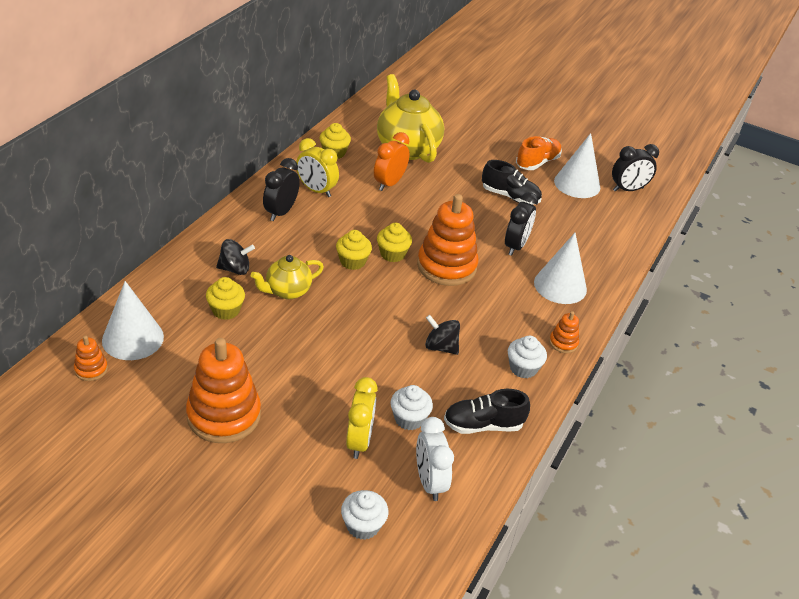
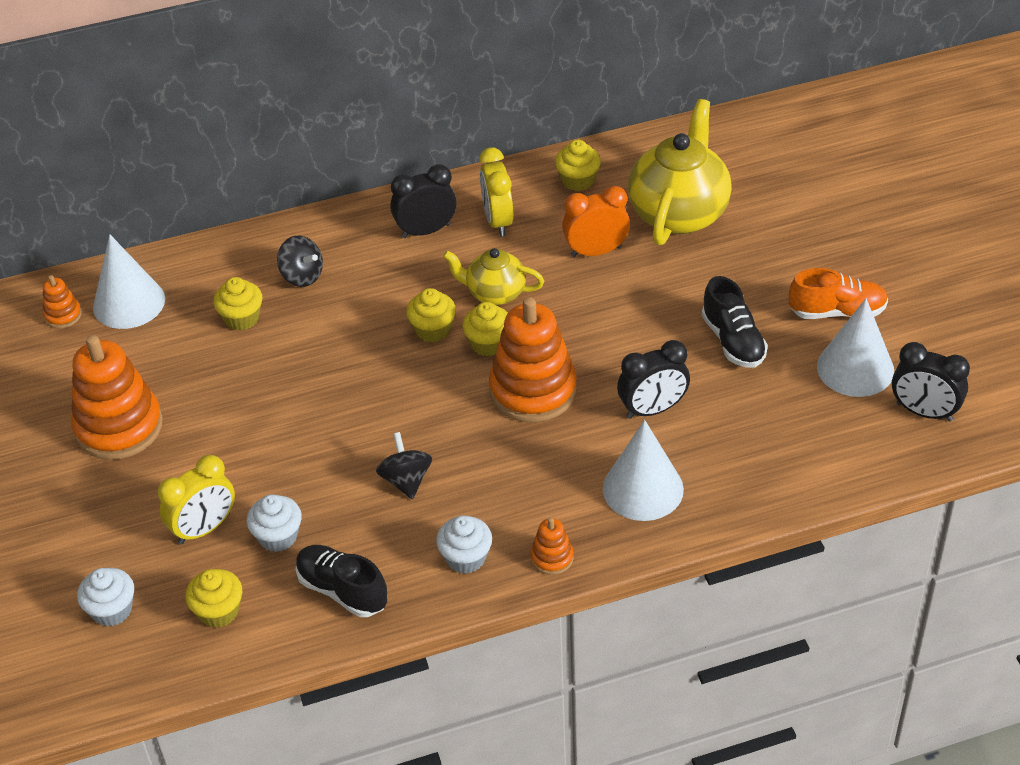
camera: 50 degrees right, 5 degrees up
yellow teapot [251,255,324,299] -> yellow teapot moved to [443,248,544,305]
white clock [416,417,454,501] -> yellow cupcake [185,569,242,628]

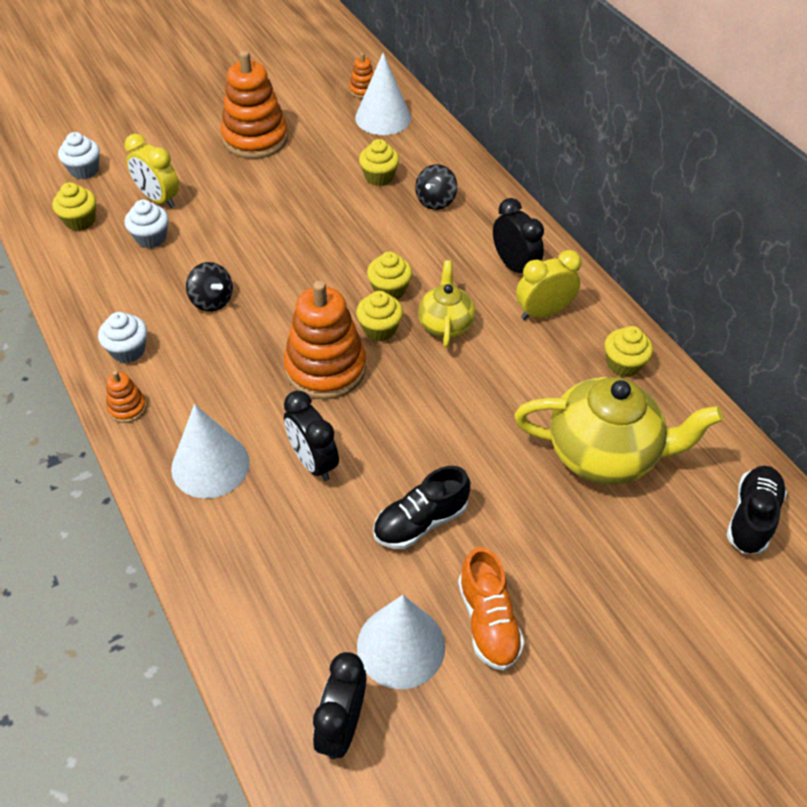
camera: 75 degrees right, 5 degrees up
black shoe [296,545,388,617] -> black shoe moved to [726,466,787,554]
black spinning top [376,432,432,499] -> black spinning top turned 75 degrees clockwise [186,262,233,312]
orange clock [562,186,630,257] -> none

